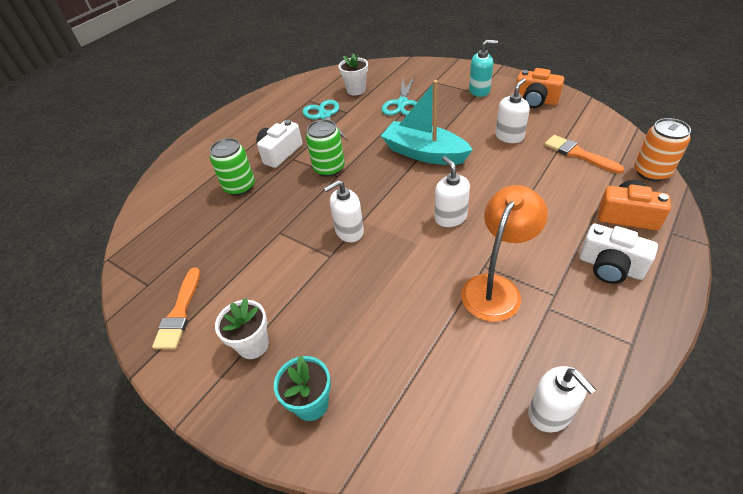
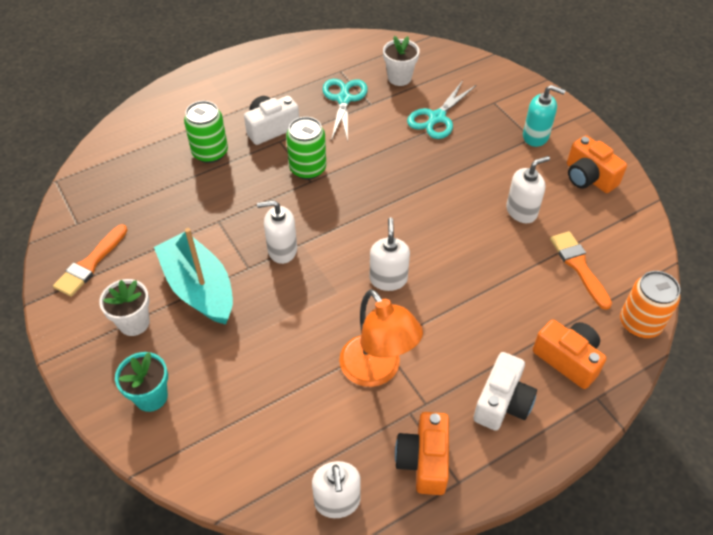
camera: 20 degrees right, 5 degrees up
turquoise boat [381,80,473,165] -> turquoise boat moved to [154,228,233,325]
orange lamp [461,185,548,322] -> orange lamp turned 90 degrees clockwise [339,289,423,387]
white camera [579,224,658,284] -> white camera turned 120 degrees counterclockwise [473,352,537,431]
none -> orange camera [395,412,449,495]

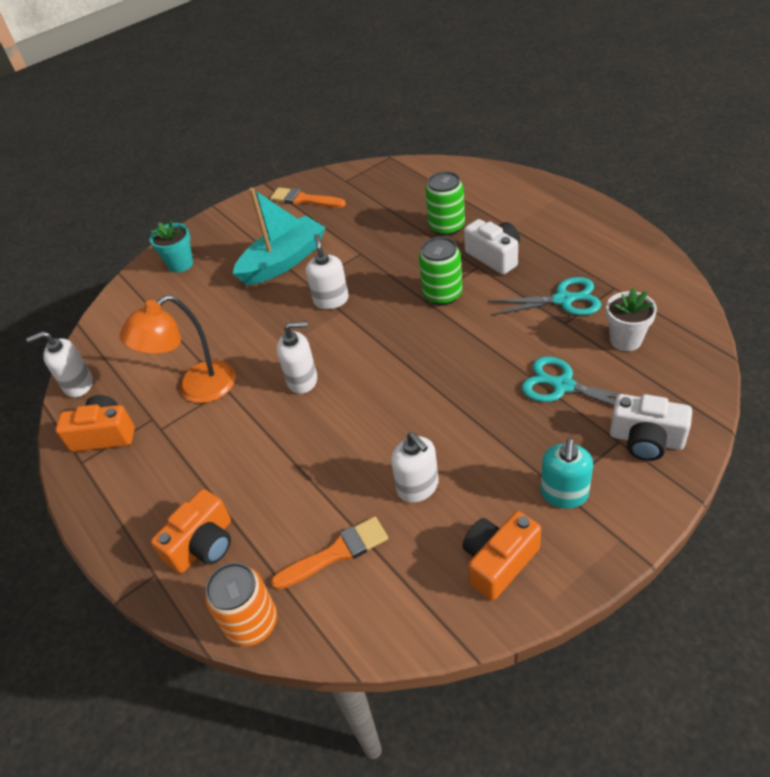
camera: 90 degrees right, 5 degrees down
white flower pot [99,279,150,336] -> none
white camera [473,352,537,431] -> white camera moved to [610,394,692,461]

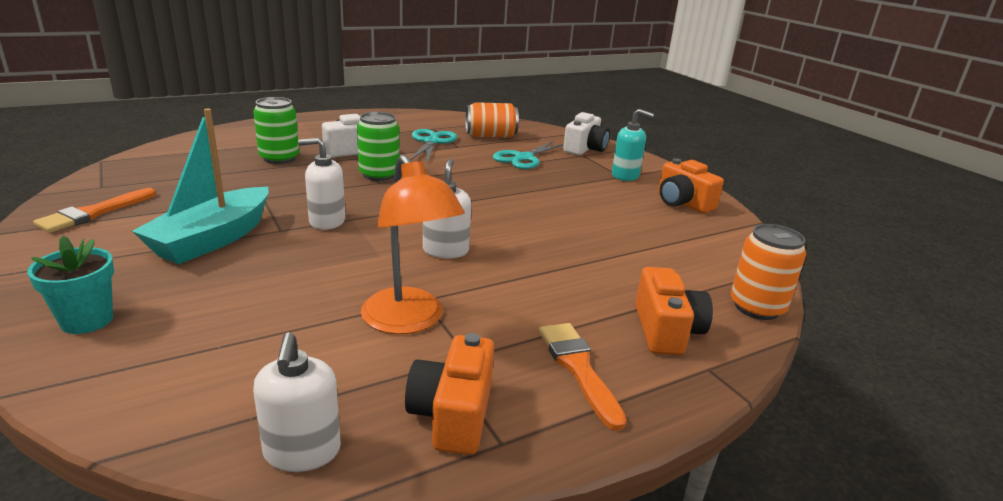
camera: 90 degrees left, 20 degrees down
orange camera [151,489,231,573] -> orange camera turned 45 degrees clockwise [635,267,713,355]
turquoise boat [233,187,326,285] -> turquoise boat turned 120 degrees counterclockwise [132,108,269,264]
orange brush [271,517,388,590] -> orange brush moved to [539,323,627,431]
white soap dispenser [391,432,439,503] -> none
white flower pot [606,288,657,351] -> orange can [465,102,519,137]

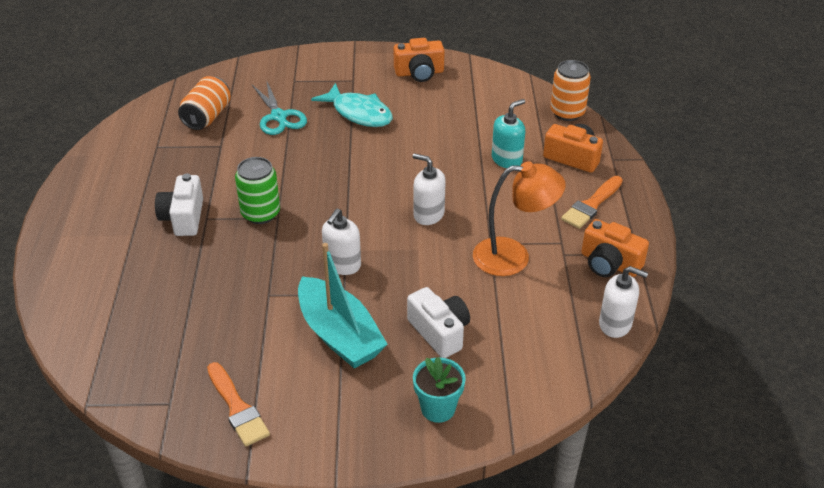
camera: 60 degrees left, 15 degrees up
green can [253,97,299,164] -> none
turquoise scissors [410,129,457,163] -> none
orange brush [539,323,627,431] -> orange brush turned 60 degrees counterclockwise [561,176,623,229]
white camera [563,112,610,155] -> white camera moved to [407,287,470,358]
turquoise soap dispenser [612,109,654,181] -> turquoise soap dispenser moved to [492,99,525,168]
none -> turquoise fish [311,83,393,127]

